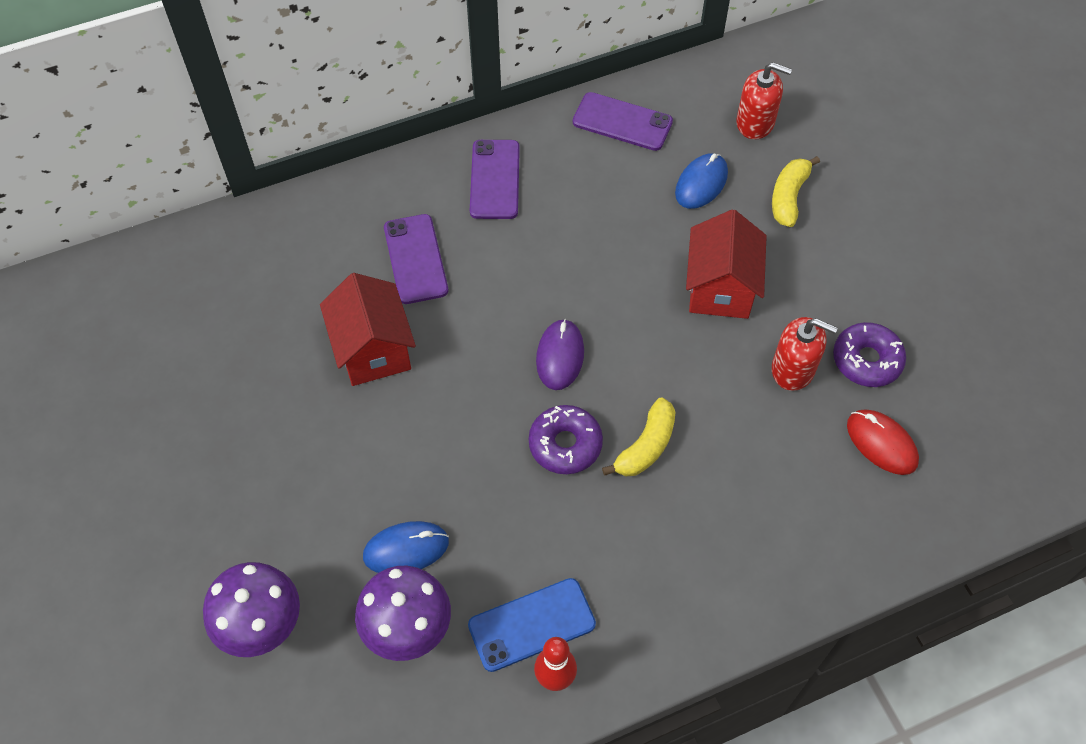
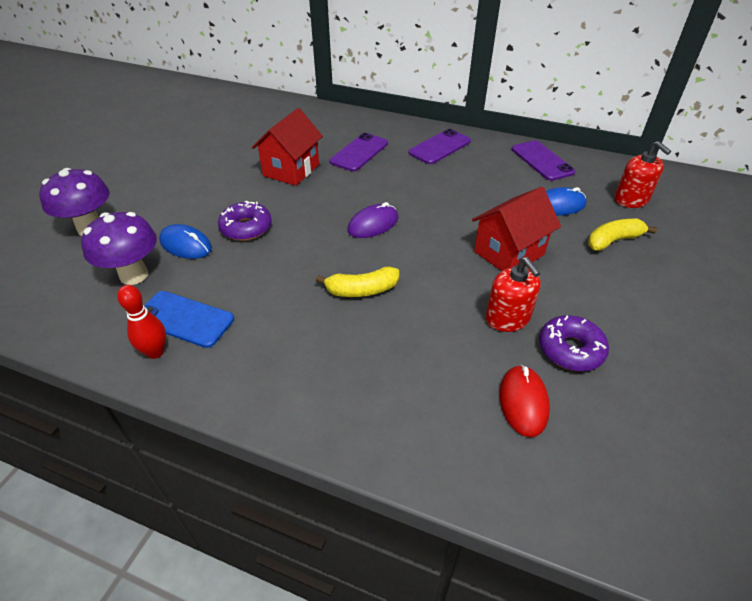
camera: 45 degrees right, 15 degrees down
purple donut [529,405,603,474] -> purple donut moved to [218,201,272,241]

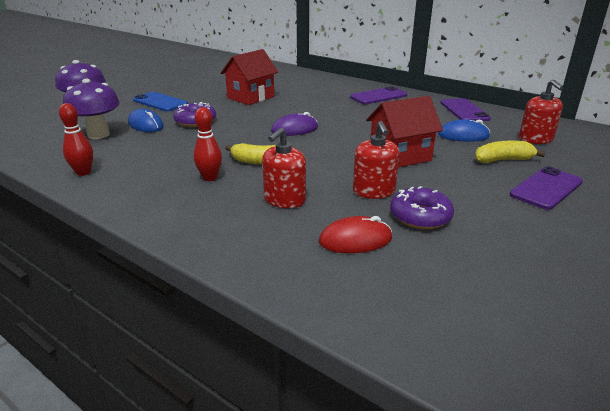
camera: 15 degrees right, 15 degrees down
blue phone [144,291,234,348] -> blue phone moved to [133,92,188,112]
purple phone [329,133,388,171] -> purple phone moved to [510,167,583,210]
red mouse [499,365,550,437] -> red mouse turned 60 degrees clockwise [319,216,392,253]
none -> red bowling pin [194,107,222,181]
none -> red soap dispenser [262,127,306,208]

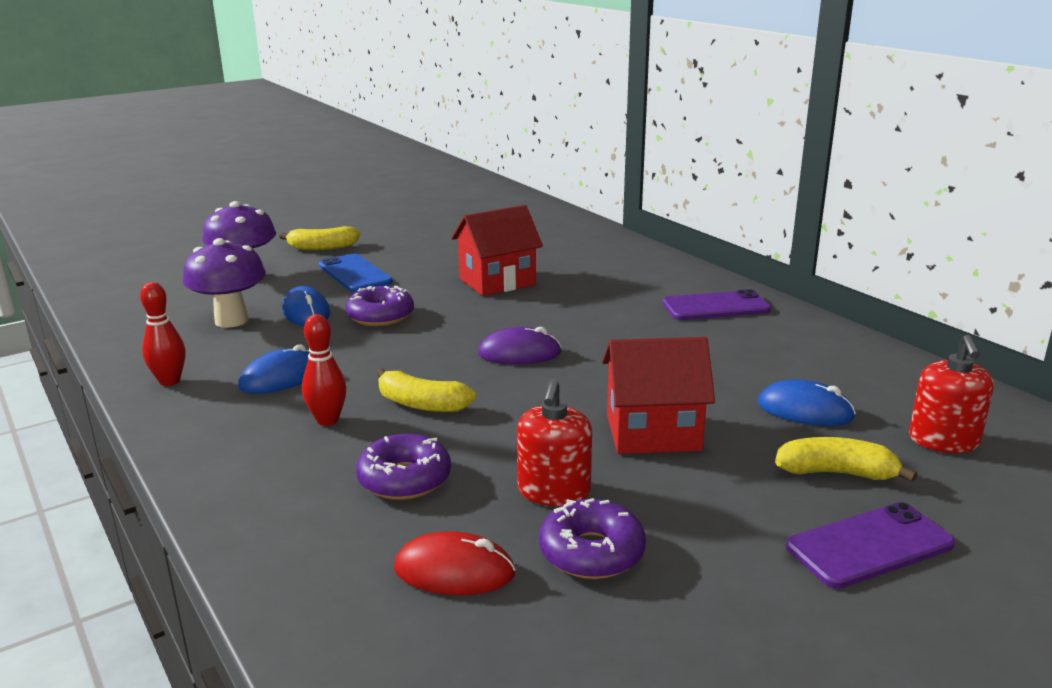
camera: 20 degrees right, 5 degrees down
red soap dispenser [262,127,306,208] -> purple donut [356,434,451,500]
purple phone [441,98,491,121] -> none
none -> blue mouse [238,345,310,394]
none -> yellow banana [279,226,360,251]

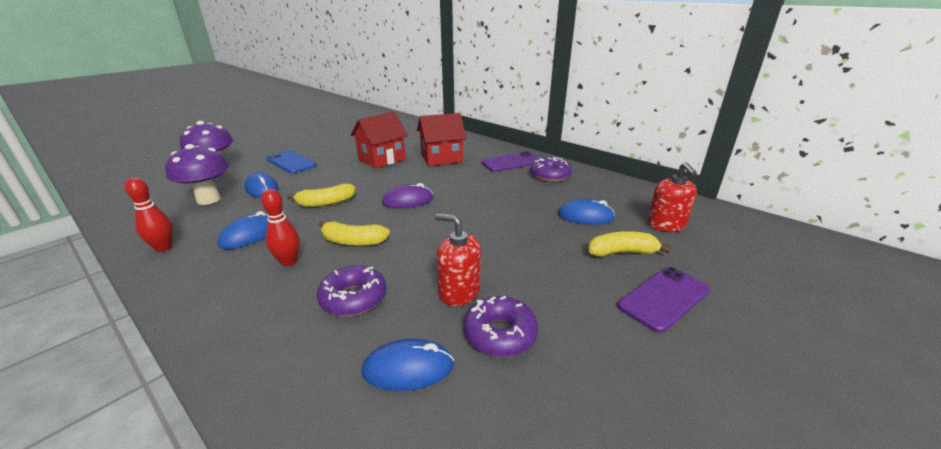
camera: 15 degrees left, 5 degrees up
yellow banana [279,226,360,251] -> yellow banana moved to [287,184,355,207]
purple donut [345,285,414,326] -> purple donut moved to [531,157,572,182]
red mouse [394,531,516,595] -> blue mouse [362,338,454,391]
red soap dispenser [517,379,592,506] -> red soap dispenser turned 120 degrees clockwise [435,214,481,306]
red house [602,337,715,454] -> red house moved to [417,113,466,166]

